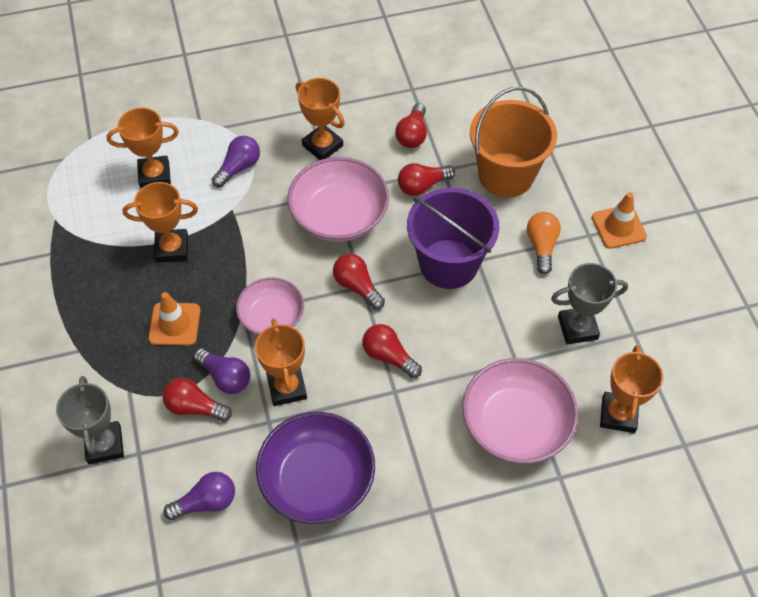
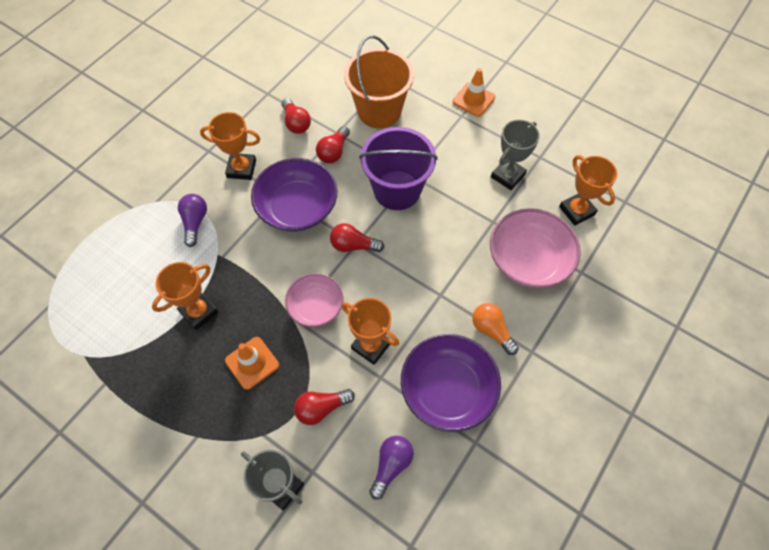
camera: 40 degrees left, 5 degrees up
orange trophy [107,108,179,188] -> none
purple light bulb [194,348,250,394] -> none
pink bowl [287,157,389,242] -> purple bowl [251,158,337,232]
red light bulb [362,324,422,378] -> none
orange light bulb [527,212,561,274] -> orange light bulb moved to [472,303,519,355]

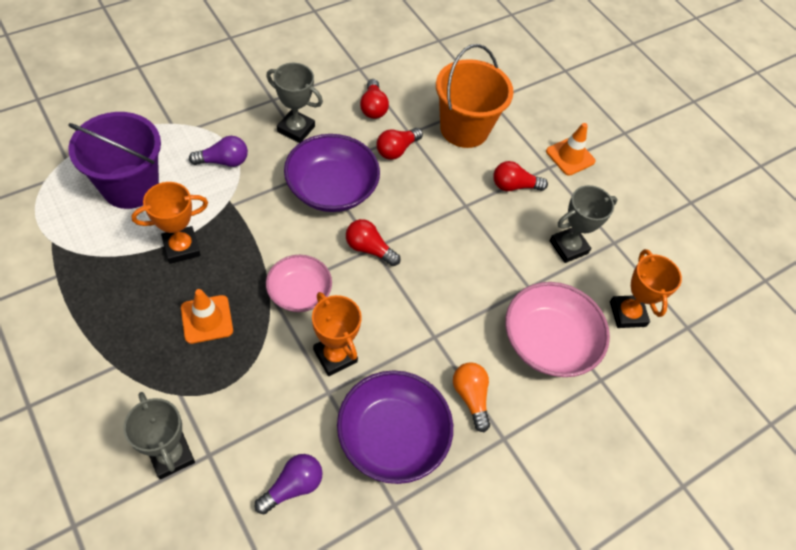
camera: 15 degrees right, 5 degrees down
purple light bulb [178,194,207,247] -> purple light bulb turned 60 degrees clockwise [189,136,248,167]
orange trophy [200,112,260,180] -> grey trophy [266,63,323,143]
red light bulb [294,389,355,425] -> red light bulb moved to [493,161,548,191]
purple bucket [359,127,438,210] -> purple bucket moved to [68,112,161,209]

